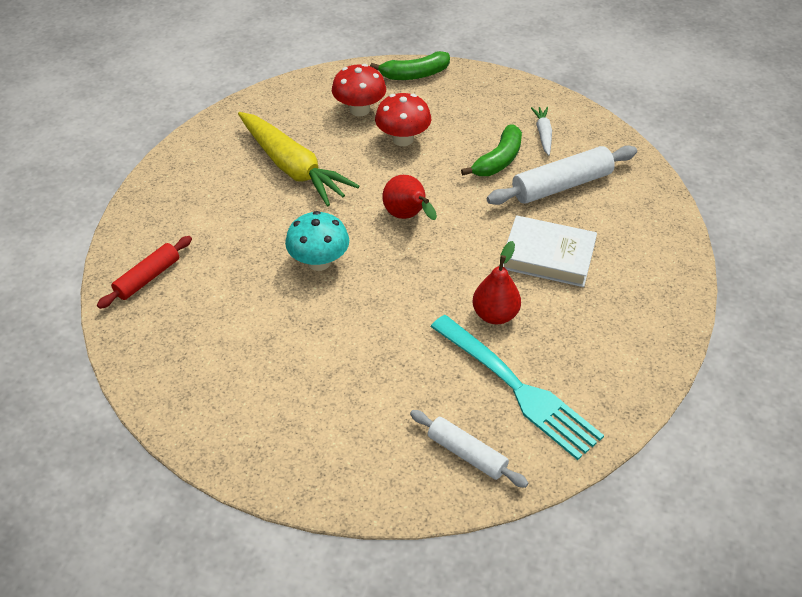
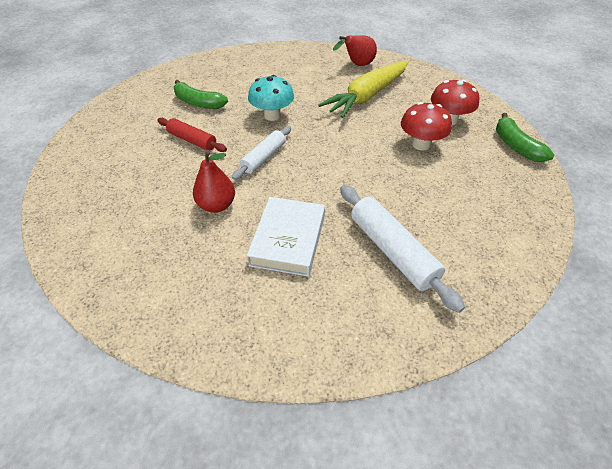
camera: 85 degrees right, 0 degrees up
red rolling pin [97,236,192,309] -> red rolling pin moved to [157,118,227,152]
red pear [382,175,437,220] -> red pear moved to [333,35,377,66]
white rolling pin [410,410,528,488] -> white rolling pin moved to [232,126,291,180]
turquoise fork [430,315,604,460] -> none
green banana [461,124,522,176] -> green banana moved to [174,80,228,109]
white carrot [531,107,552,156] -> none

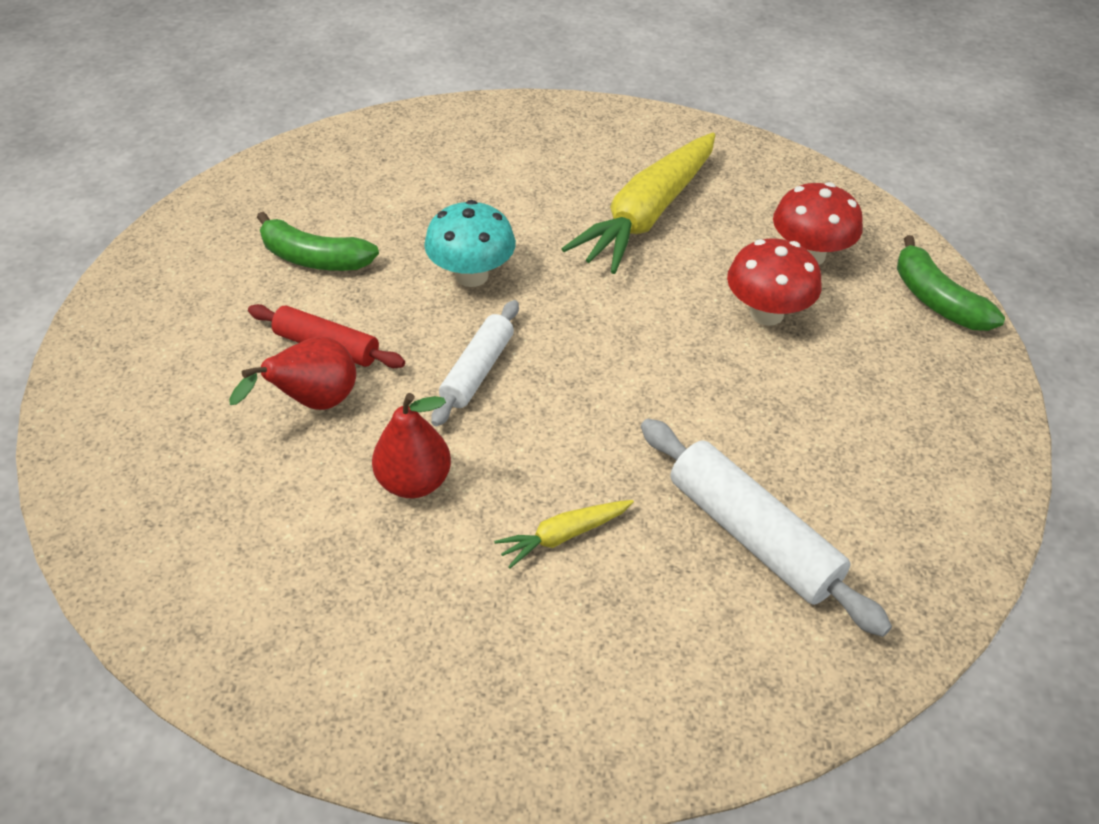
camera: 10 degrees left, 0 degrees up
white book [247,197,325,277] -> yellow carrot [494,500,634,569]
red pear [333,35,377,66] -> red pear moved to [229,337,356,410]

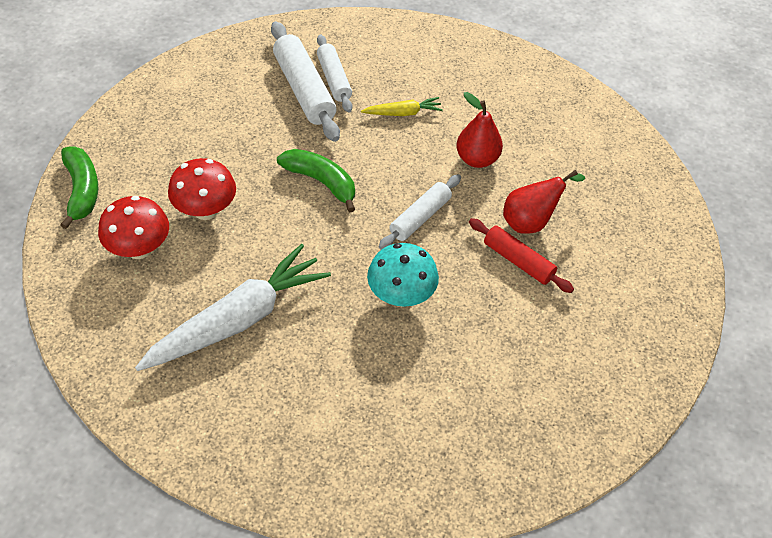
camera: 165 degrees left, 5 degrees up
green banana [257,212,379,271] -> green banana moved to [277,149,355,213]
yellow carrot [562,133,715,274] -> white carrot [135,244,331,371]
none -> white rolling pin [317,34,352,113]

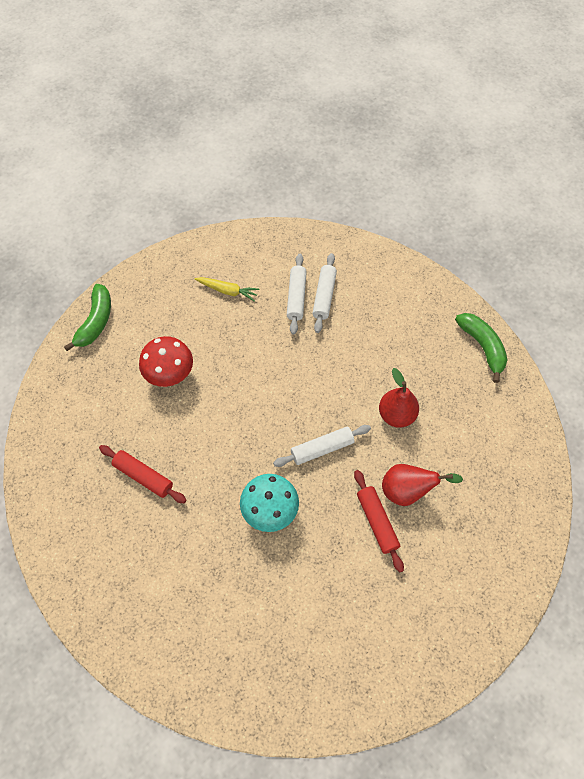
camera: 30 degrees right, 10 degrees up
red mushroom [98,196,169,259] -> none
white carrot [135,244,331,371] -> red rolling pin [99,445,186,503]
white rolling pin [271,21,340,142] -> white rolling pin [287,254,307,334], size x0.64
green banana [277,149,355,213] -> green banana moved to [455,313,507,383]
yellow carrot [361,97,443,116] -> yellow carrot moved to [195,277,259,302]

